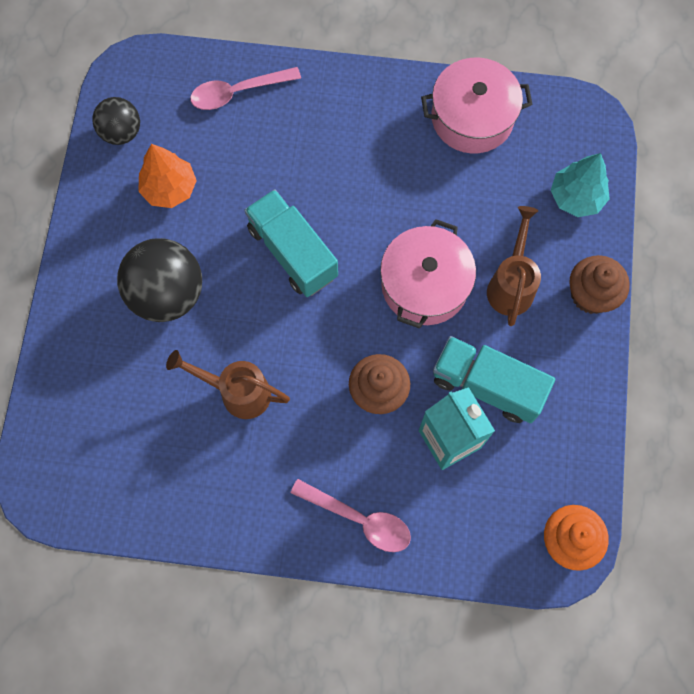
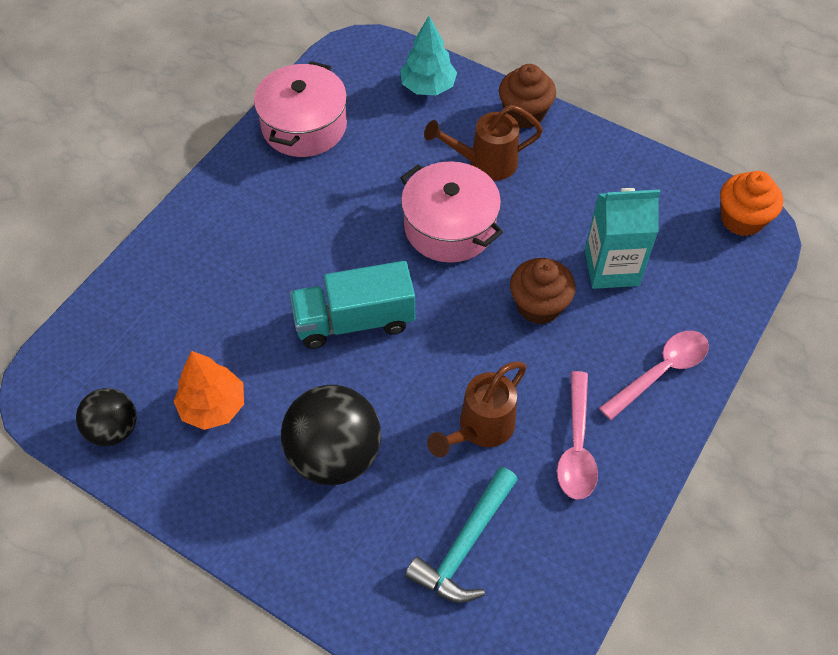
camera: 65 degrees left, 15 degrees down
pink spoon [190,67,301,110] -> pink spoon moved to [557,371,598,500]
turquoise truck [433,336,555,423] -> none
brown watering can [487,206,541,326] -> brown watering can turned 45 degrees counterclockwise [424,105,543,181]
none -> turquoise hammer [405,467,518,603]

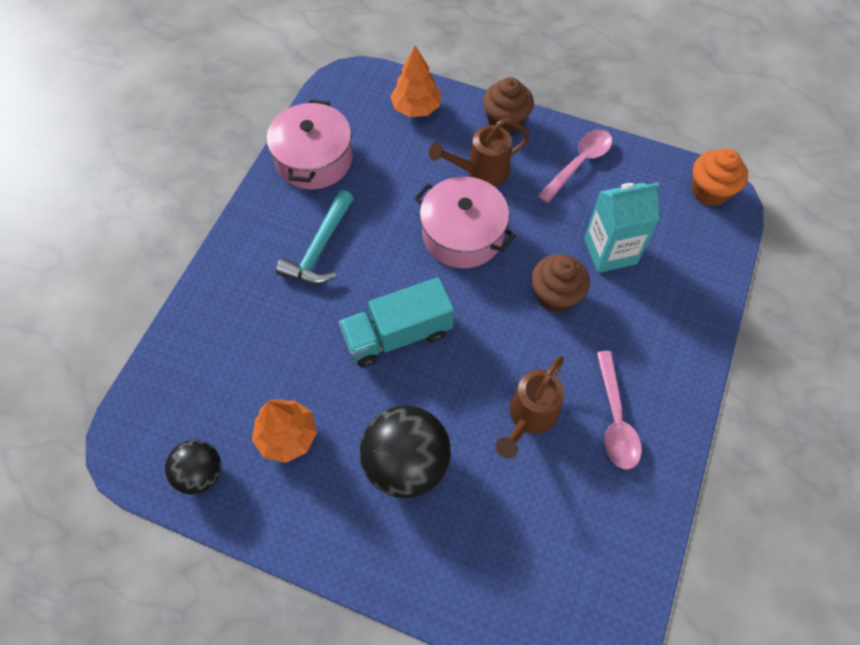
camera: 10 degrees left, 5 degrees up
turquoise tree [400,16,457,95] -> orange tree [390,46,441,117]
turquoise hammer [405,467,518,603] -> turquoise hammer moved to [276,190,354,284]
pink spoon [599,331,709,420] -> pink spoon moved to [537,130,612,203]

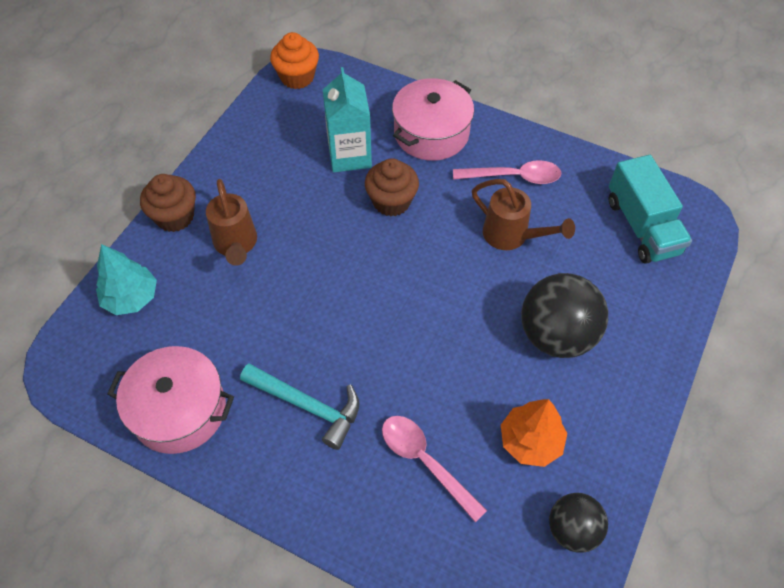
camera: 85 degrees left, 5 degrees down
turquoise truck [339,277,454,368] -> turquoise truck moved to [609,155,692,264]
orange tree [390,46,441,117] -> turquoise tree [96,244,157,315]
pink pot [414,176,516,268] -> pink pot moved to [392,78,474,161]
pink spoon [537,130,612,203] -> pink spoon moved to [382,416,487,523]

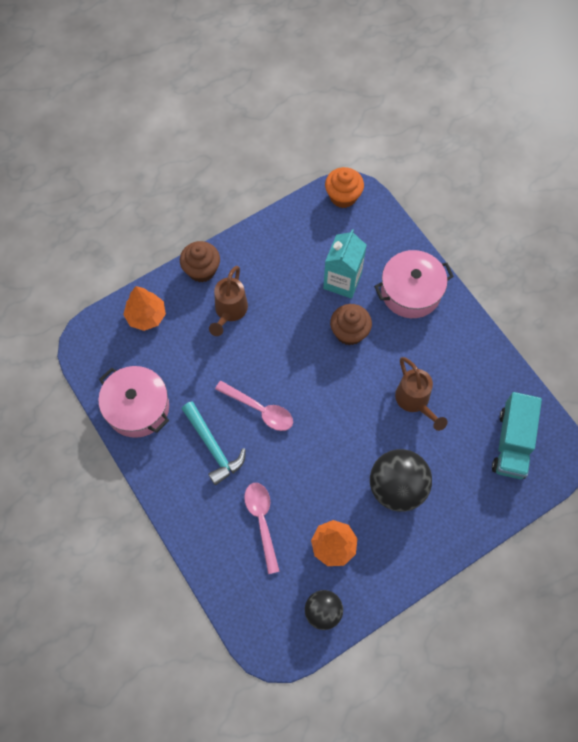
camera: 30 degrees right, 10 degrees up
turquoise tree [96,244,157,315] -> orange tree [123,286,166,331]
pink spoon [453,160,561,184] -> pink spoon moved to [215,381,293,431]

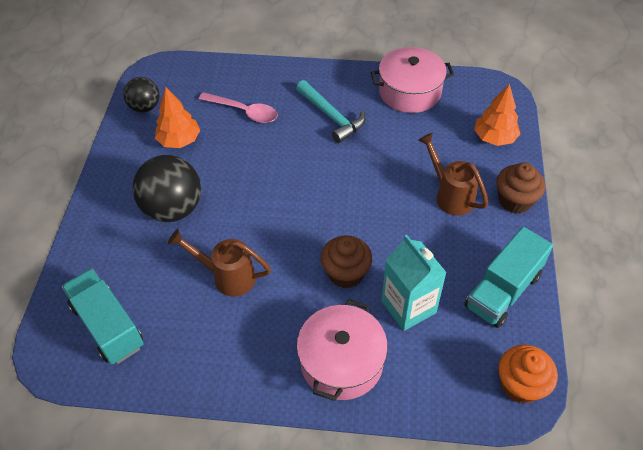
camera: 130 degrees right, 15 degrees down
turquoise hammer [182,401,246,485] -> turquoise hammer turned 135 degrees counterclockwise [296,80,366,143]
pink spoon [215,381,293,431] -> none
none -> turquoise truck [464,227,553,328]

